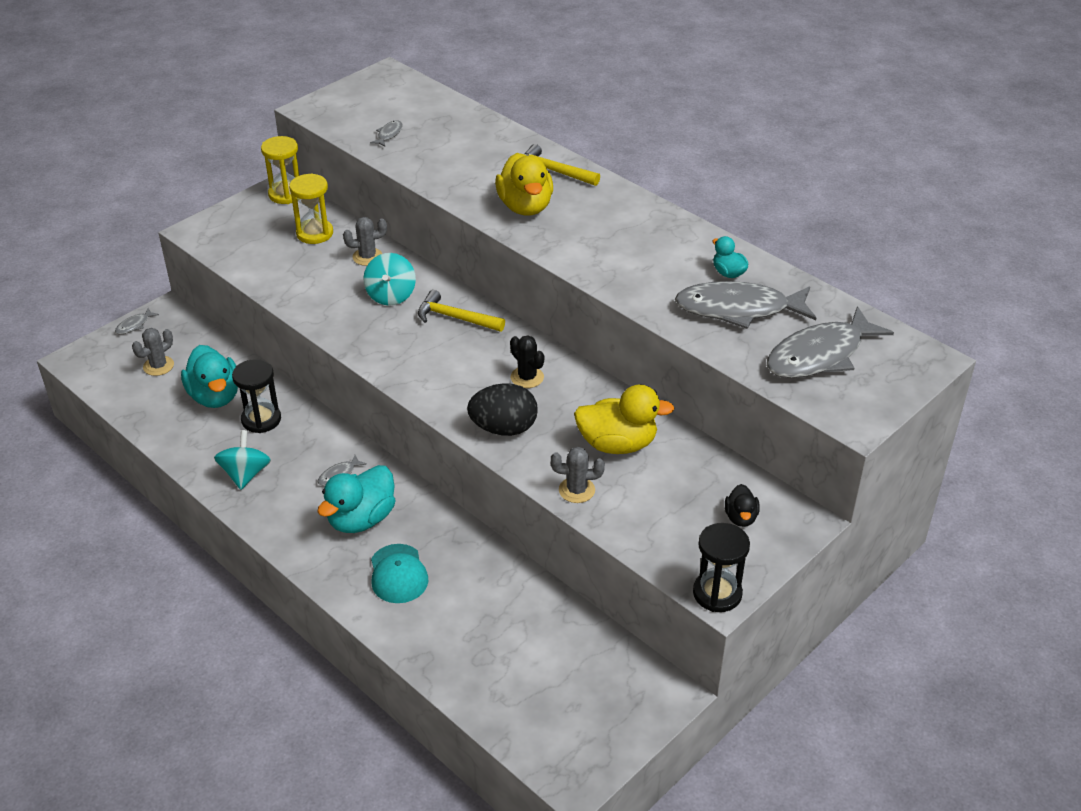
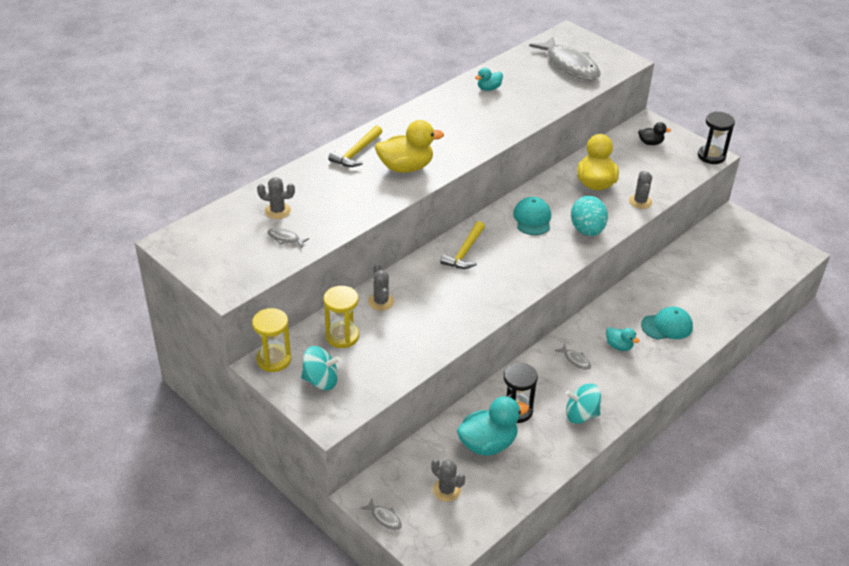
camera: 90 degrees left, 0 degrees up
turquoise duck [317,465,395,533] -> turquoise duck [606,327,640,351], size x0.52
turquoise spinning top [363,253,416,306] -> turquoise spinning top moved to [301,346,340,390]
black egg [467,383,538,436] -> turquoise egg [571,196,608,236]
black cactus [510,335,544,388] -> turquoise cap [513,197,551,235]
grey fish [675,281,816,329] -> none
none -> grey cactus [257,177,295,219]

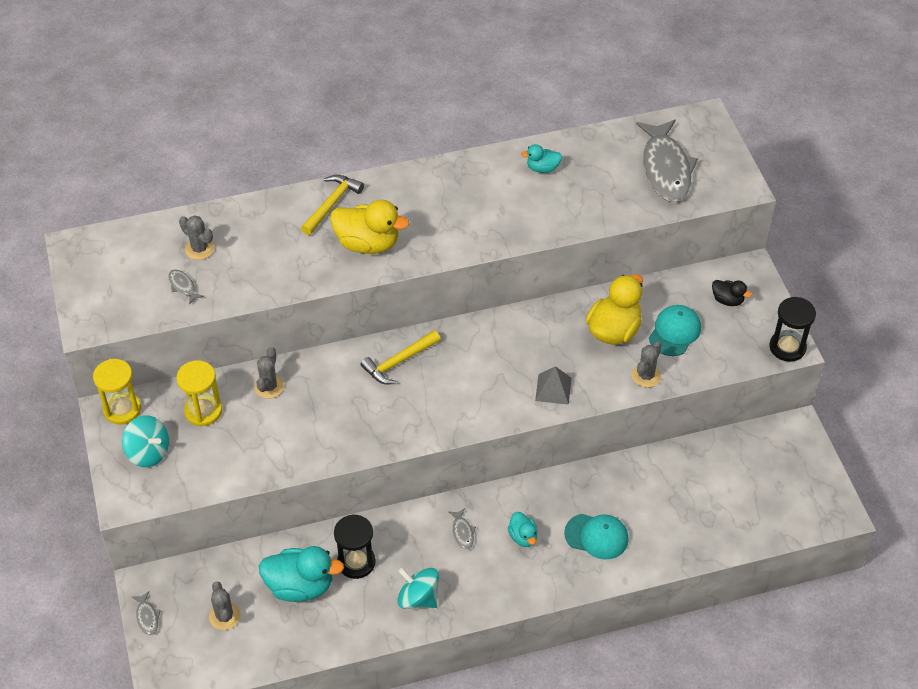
camera: 30 degrees right, 10 degrees up
yellow hammer [328,125,383,167] -> yellow hammer turned 150 degrees clockwise [301,175,364,235]
turquoise cap [513,197,551,235] -> turquoise cap moved to [649,305,701,356]
turquoise egg [571,196,608,236] -> grey pyramid [535,366,572,405]

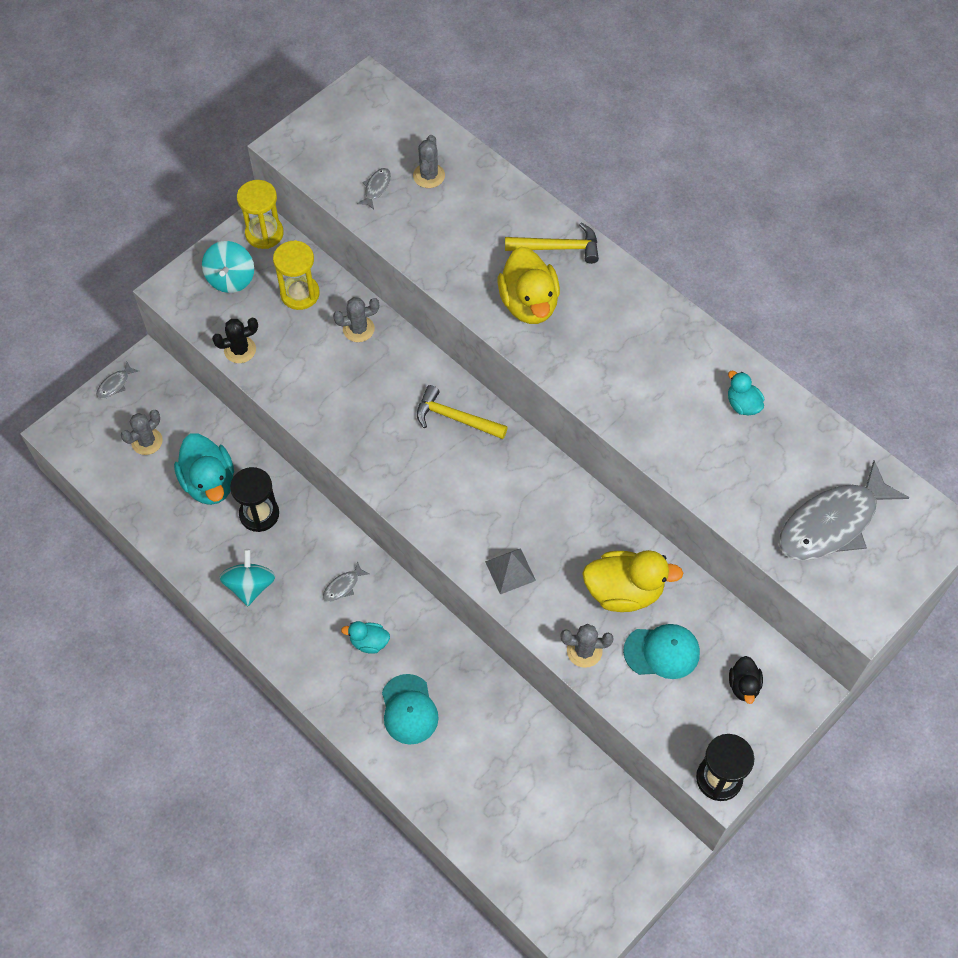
camera: 60 degrees right, 10 degrees up
turquoise duck [508,512,538,547] -> turquoise duck turned 60 degrees clockwise [341,621,390,654]
none -> black cactus [212,318,258,363]

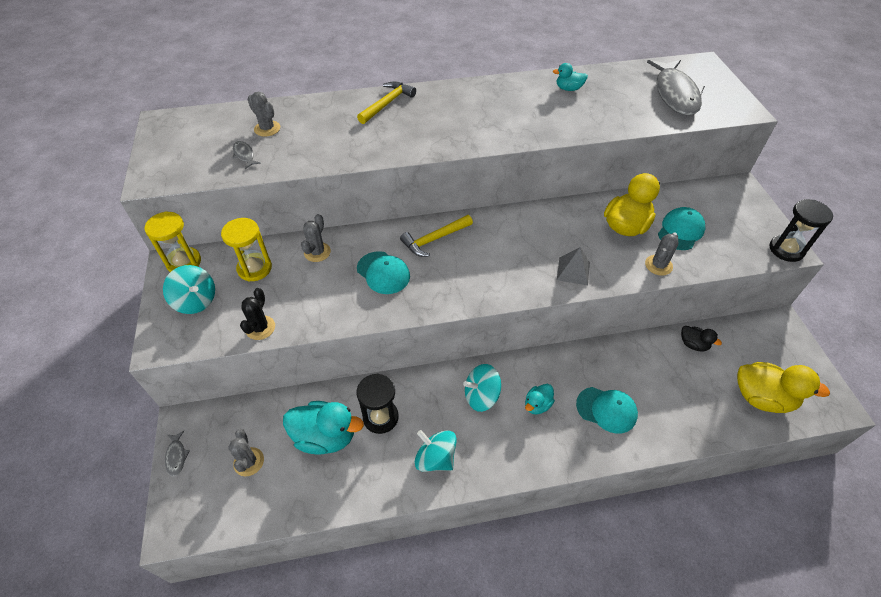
camera: 55 degrees left, 10 degrees down
grey fish [323,561,370,602] -> turquoise spinning top [463,364,501,412]
yellow duck [497,246,560,324] -> yellow duck moved to [737,362,830,413]
black duck [729,656,763,704] -> black duck moved to [681,326,722,351]
none -> turquoise cap [357,251,410,294]

